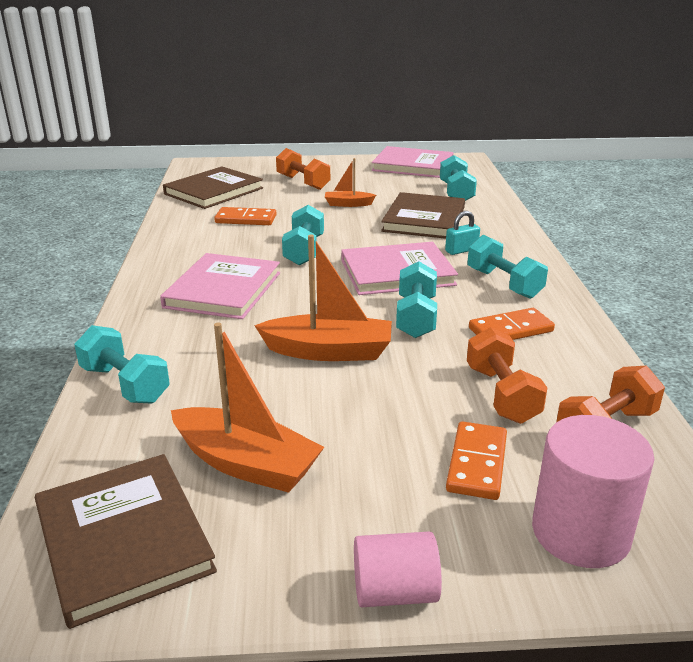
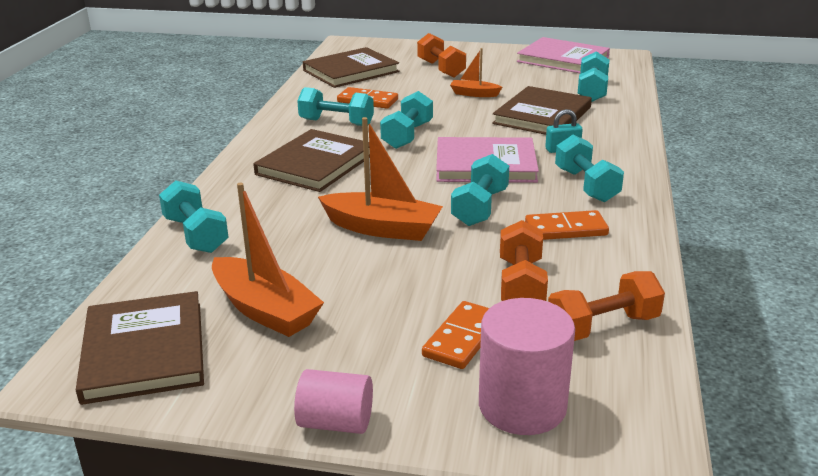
camera: 15 degrees right, 0 degrees up
pink book [160,253,280,319] -> brown book [253,129,370,192]
none -> turquoise dumbbell [297,87,374,126]

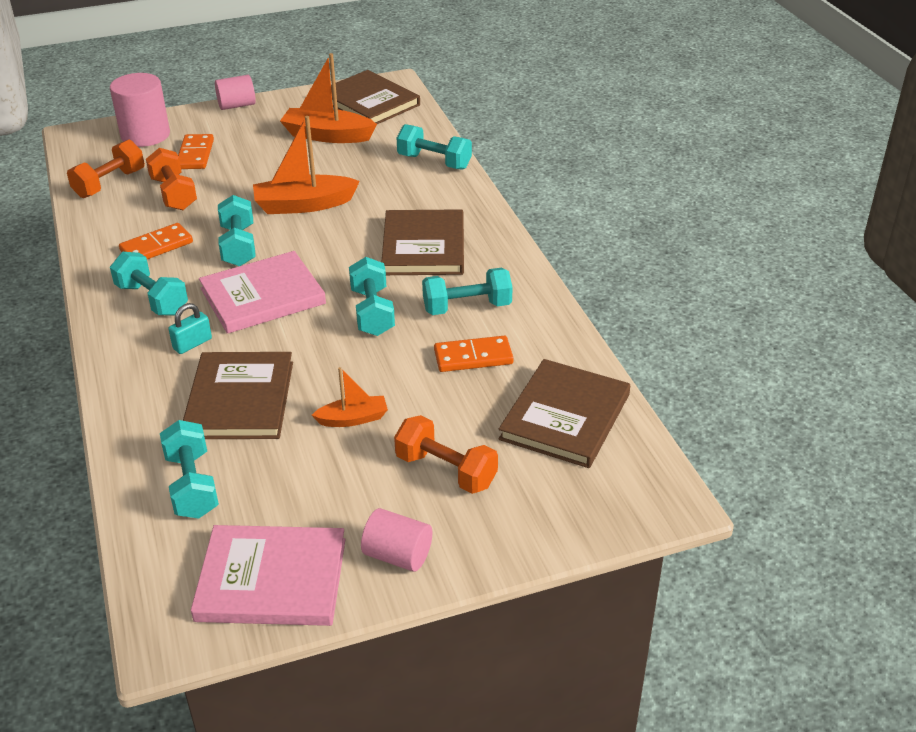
camera: 150 degrees right, 10 degrees up
none -> pink cylinder [361,508,432,572]

